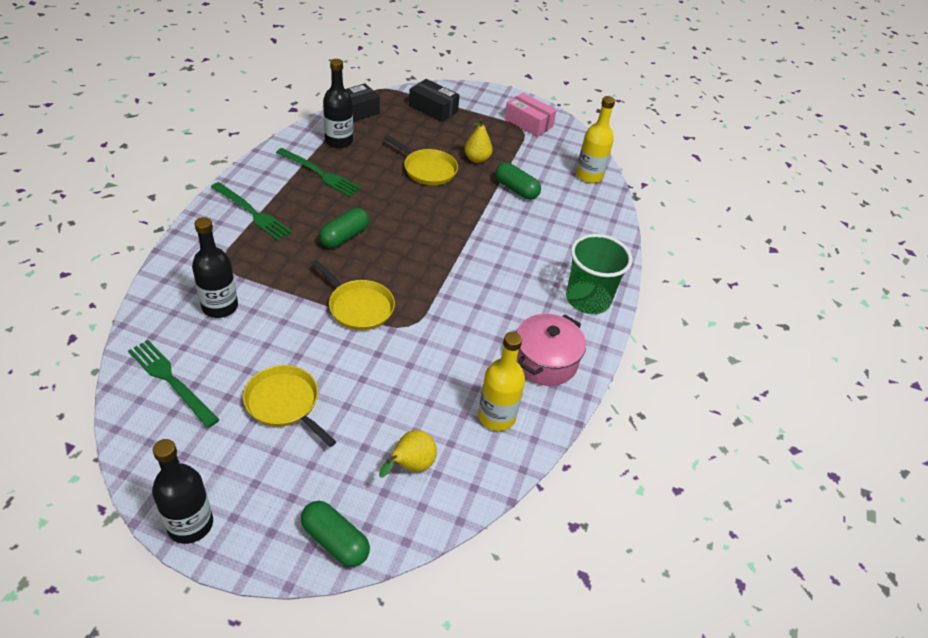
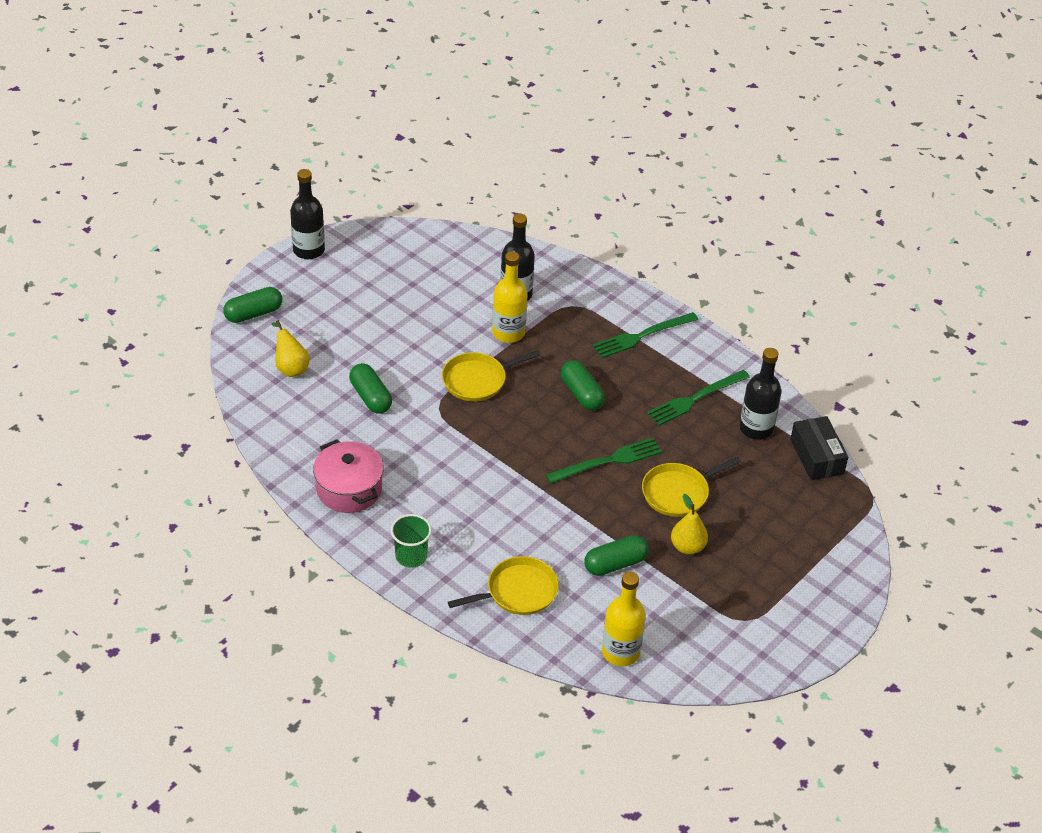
camera: 115 degrees right, 0 degrees up
green fork [128,340,219,428] -> green fork moved to [546,438,662,484]
yellow pan [243,365,336,447] -> yellow pan moved to [448,556,559,615]
black box [409,79,460,122] -> none
yellow bottle [478,332,525,431] -> yellow bottle moved to [492,251,528,343]
pink box [504,93,557,137] -> none
green cup [566,234,632,314] -> green cup [391,514,432,568], size x0.61
none -> green capsule [349,363,392,414]

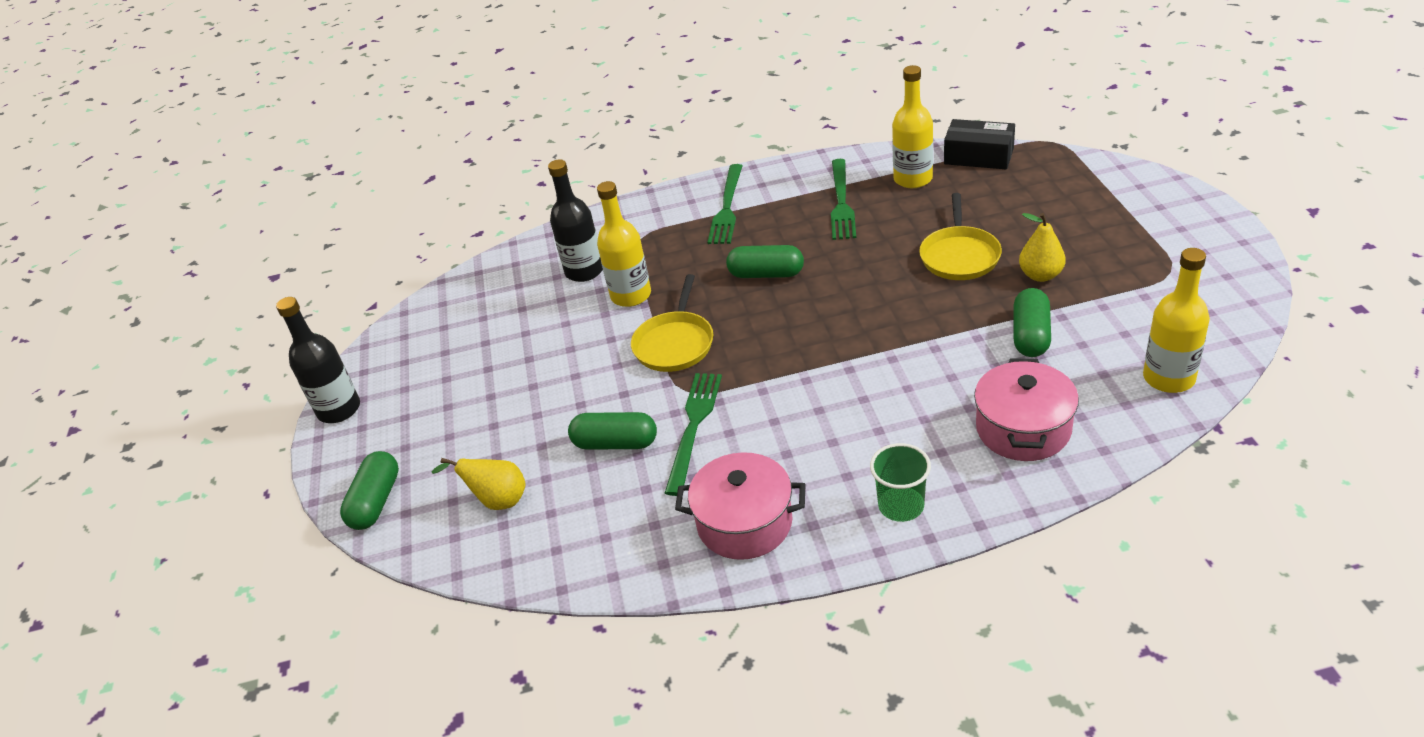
camera: 45 degrees left, 5 degrees down
yellow pan [448,556,559,615] -> pink pot [974,358,1079,461]
green fork [546,438,662,484] -> green fork moved to [665,373,722,496]
black bottle [740,348,782,440] -> yellow bottle [892,65,933,188]

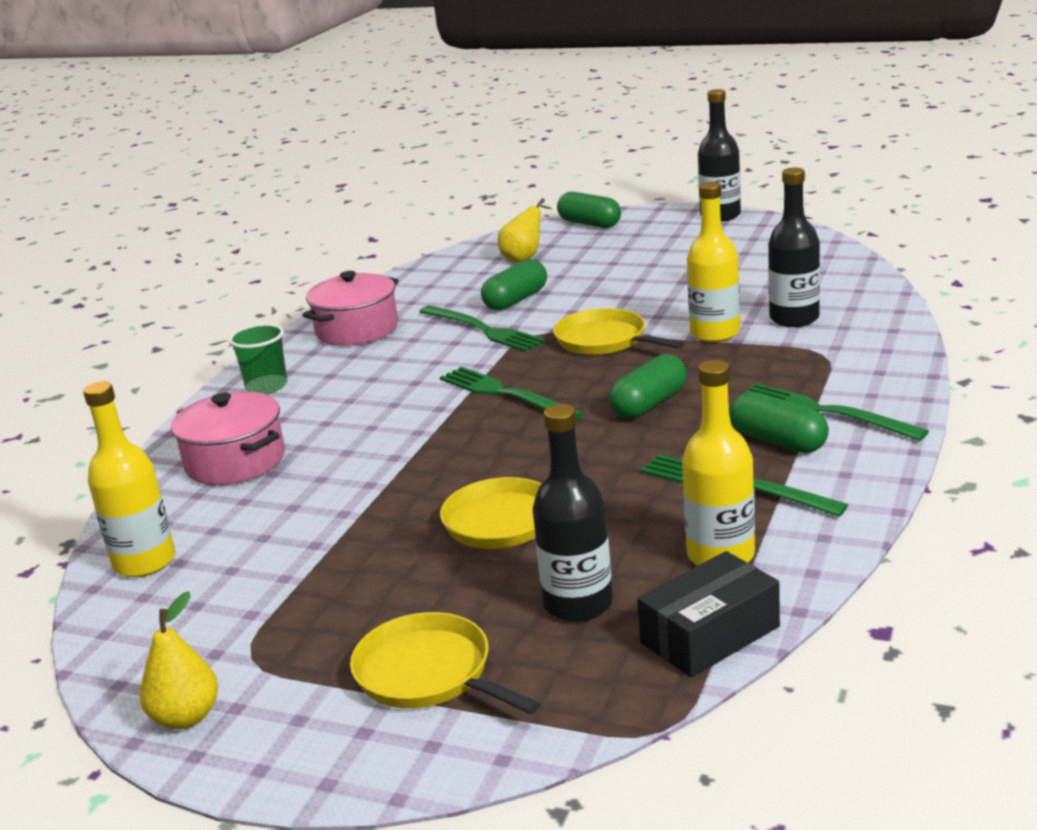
camera: 120 degrees right, 15 degrees down
green capsule [1013,288,1051,357] -> green capsule moved to [729,391,829,453]
yellow pear [1019,213,1066,282] -> yellow pear moved to [140,591,218,729]
none -> yellow pan [350,612,541,714]
none -> green fork [440,367,583,421]
none -> black bottle [533,404,613,622]

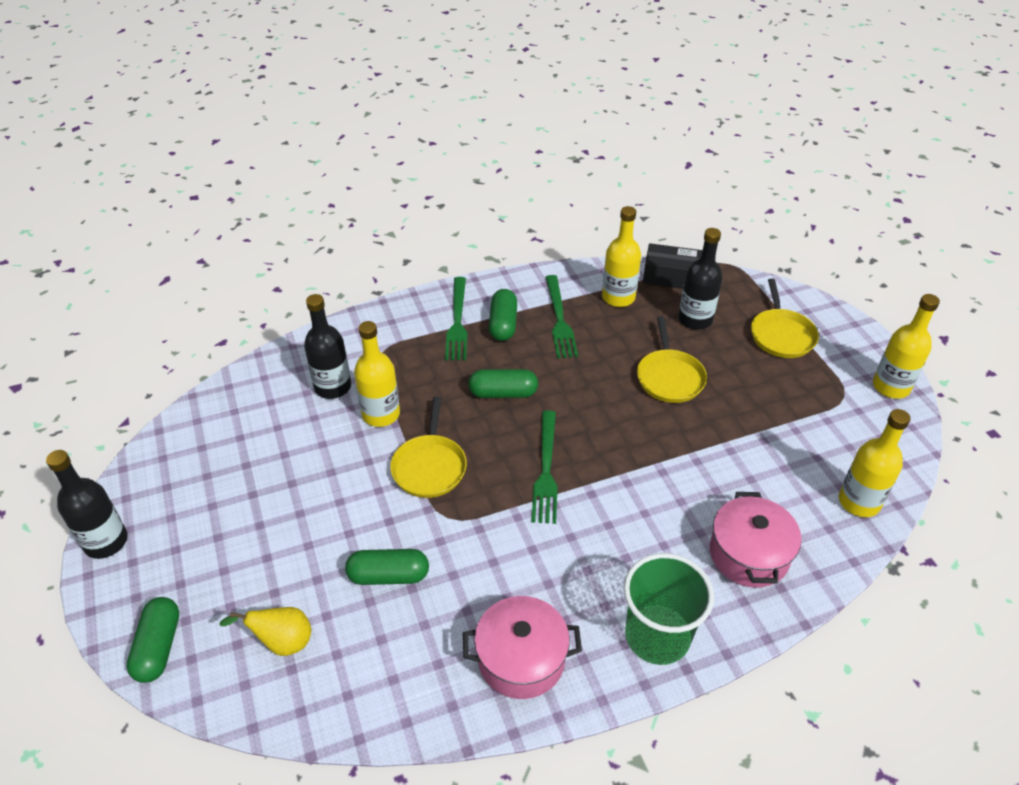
camera: 135 degrees left, 20 degrees up
yellow pear [140,591,218,729] -> yellow bottle [873,294,940,399]
green cup [229,324,288,394] -> green cup [624,553,714,665], size x1.63
green fork [419,305,546,352] -> none

